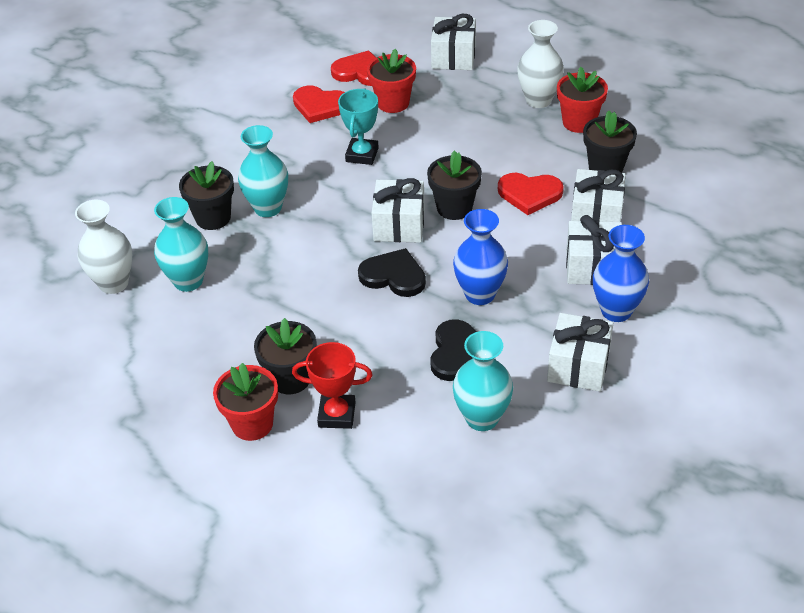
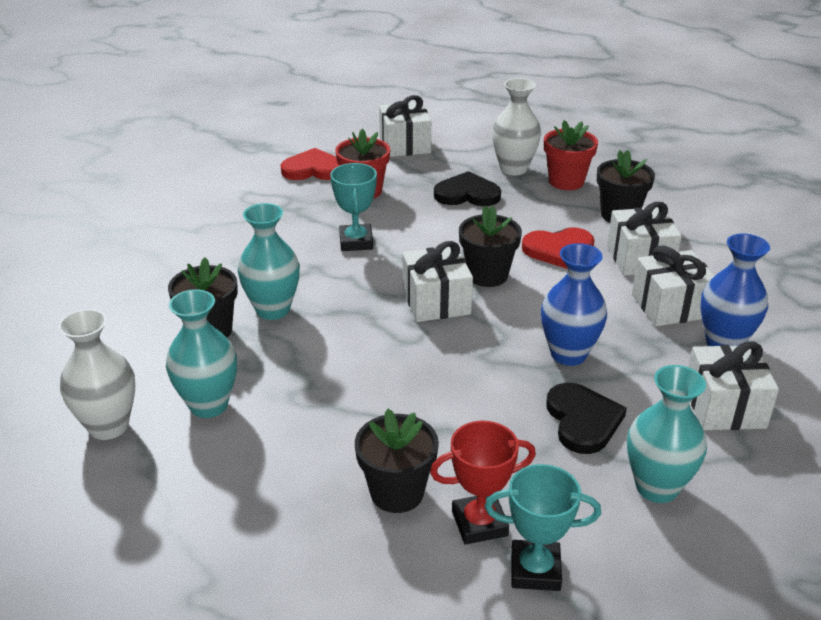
camera: 20 degrees left, 10 degrees down
red flower pot [213,363,278,441] -> none
red heart [293,85,345,123] -> none
black heart [358,248,426,297] -> black heart moved to [434,171,501,206]
none -> turquoise trophy [485,464,601,591]

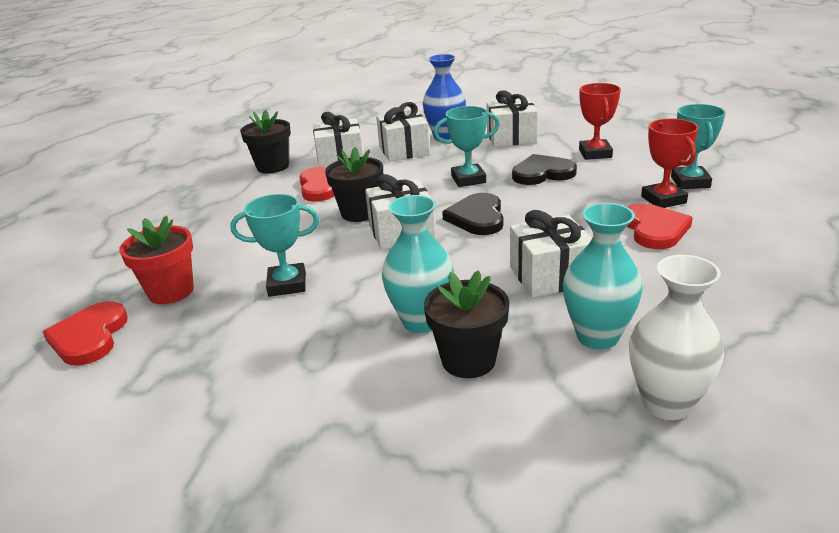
camera: 90 degrees left, 5 degrees down
black flower pot [355,409,439,513] -> red heart [627,203,693,249]
white gift [379,95,431,157] -> white gift moved to [510,210,592,297]
black heart [434,171,501,206] -> black heart moved to [442,193,504,235]
white vase [492,78,541,175] -> none
blue vase [541,243,607,366] -> turquoise trophy [434,106,500,187]
red flower pot [544,120,598,190] -> none
turquoise vase [627,365,707,503] -> red trophy [579,83,621,160]

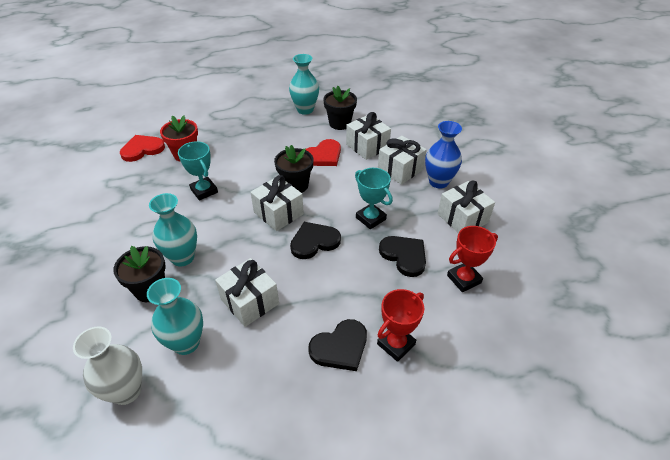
camera: 60 degrees right, 15 degrees up
red heart [627,203,693,249] -> black heart [308,319,367,371]
turquoise trophy [671,104,726,189] -> none
none -> turquoise vase [289,54,319,115]

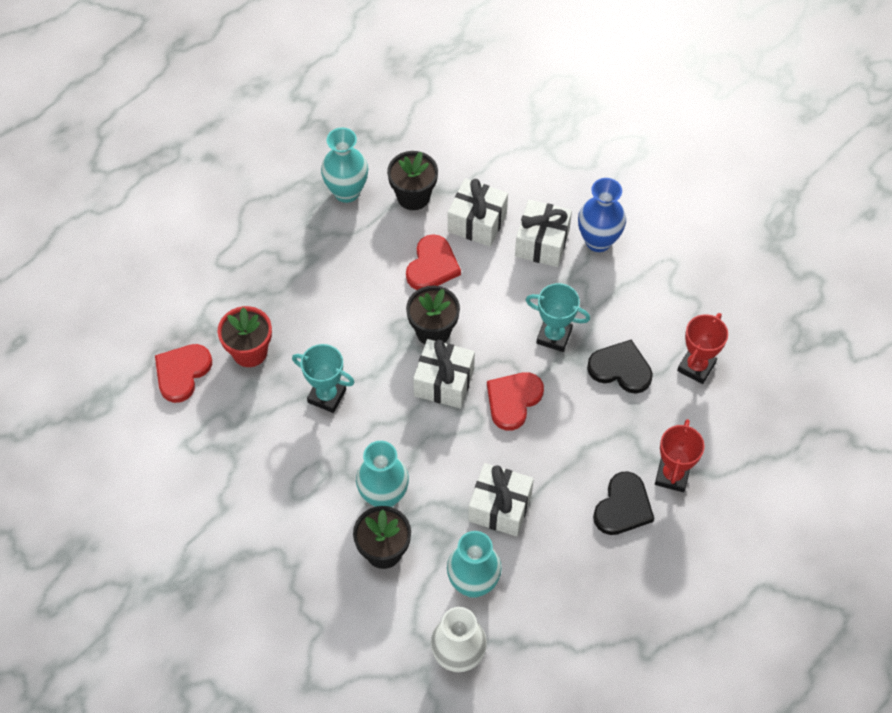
camera: 30 degrees left, 15 degrees up
black heart [290,222,341,259] -> red heart [487,372,544,431]
white gift [437,181,495,233] -> none

